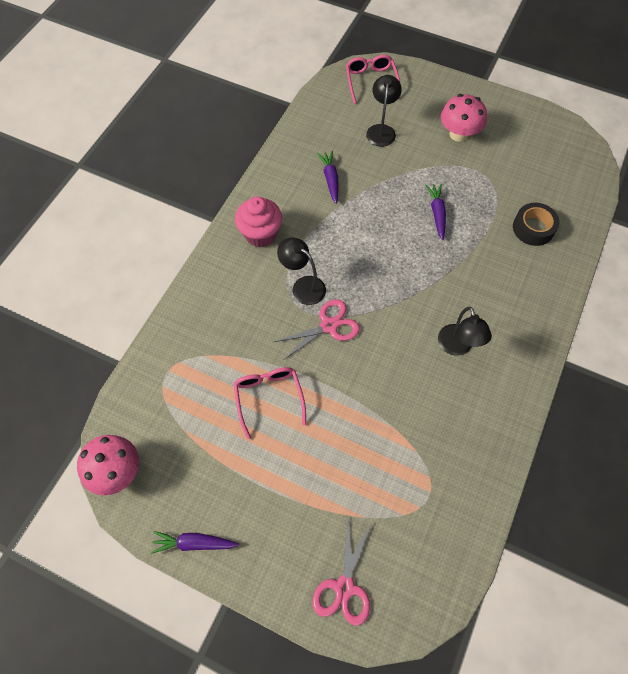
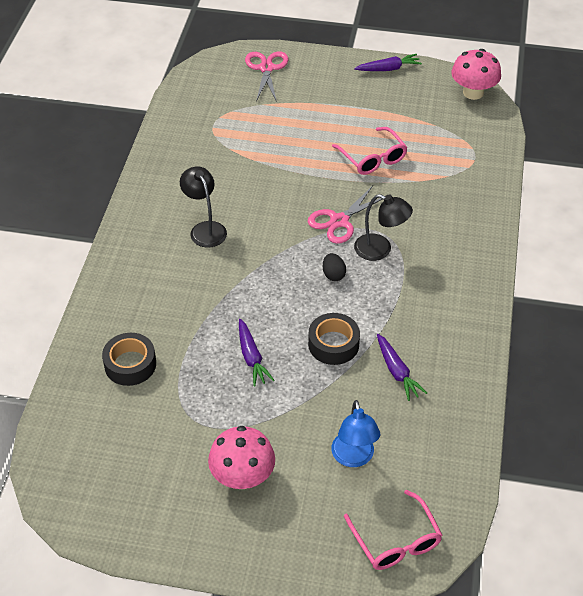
camera: 165 degrees right, 15 degrees down
pink cupcake [235,196,282,247] -> none
black lamp [366,75,402,147] -> blue lamp [331,400,380,467]
none -> black tape [308,313,360,365]
none -> black egg [323,253,346,281]

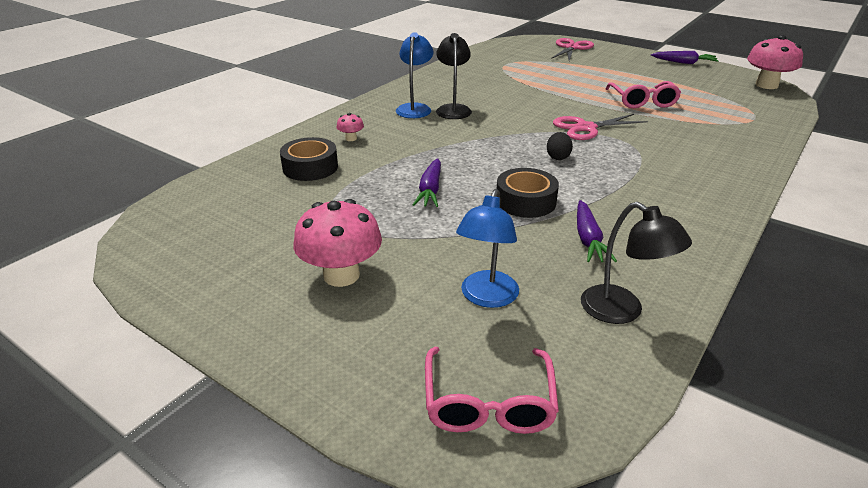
camera: 25 degrees right, 15 degrees down
black lamp [354,194,413,261] -> black lamp moved to [581,202,692,324]
none -> pink mushroom [337,113,364,141]
none -> blue lamp [396,32,433,118]

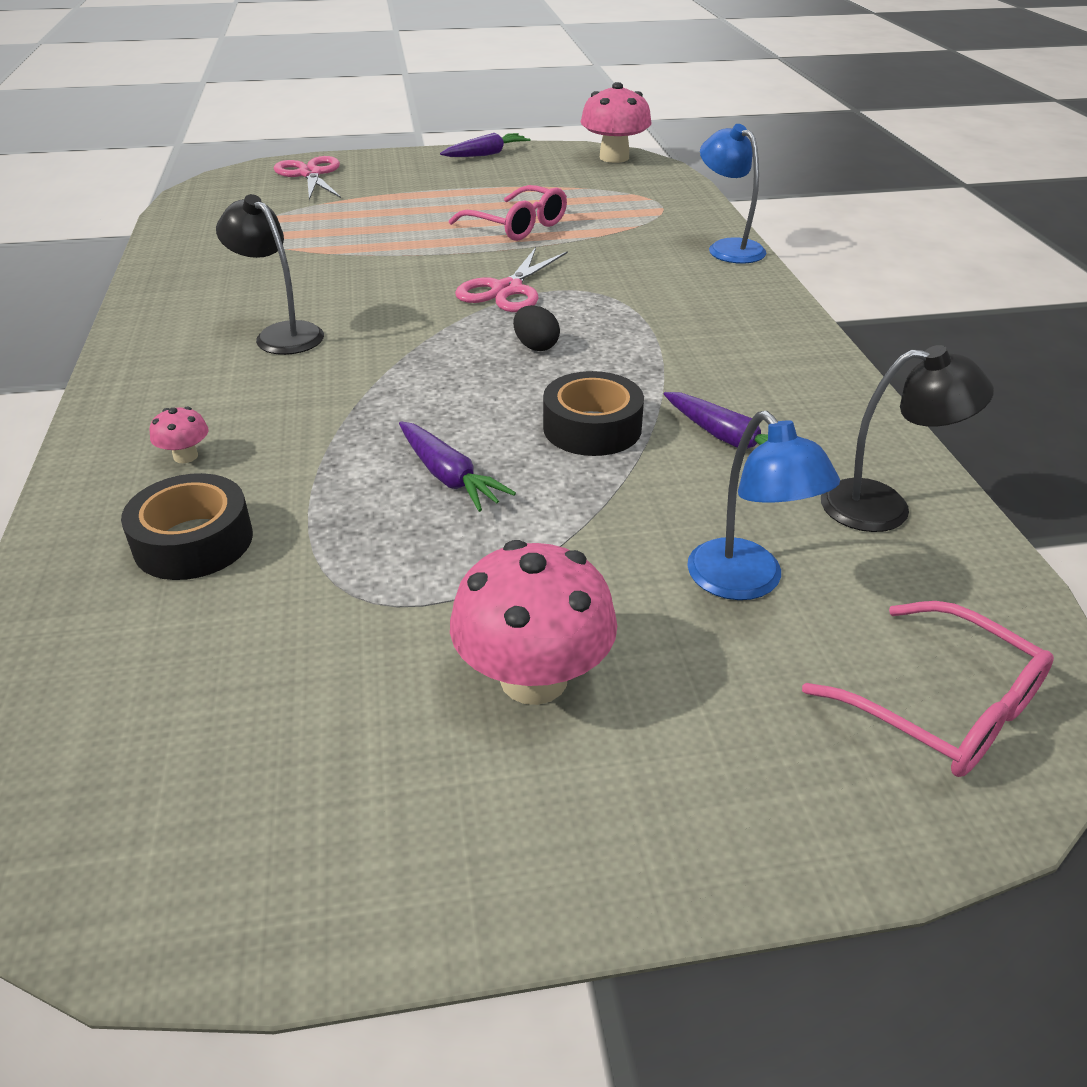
camera: 45 degrees left, 5 degrees up
blue lamp [396,32,433,118] -> blue lamp moved to [700,124,766,264]

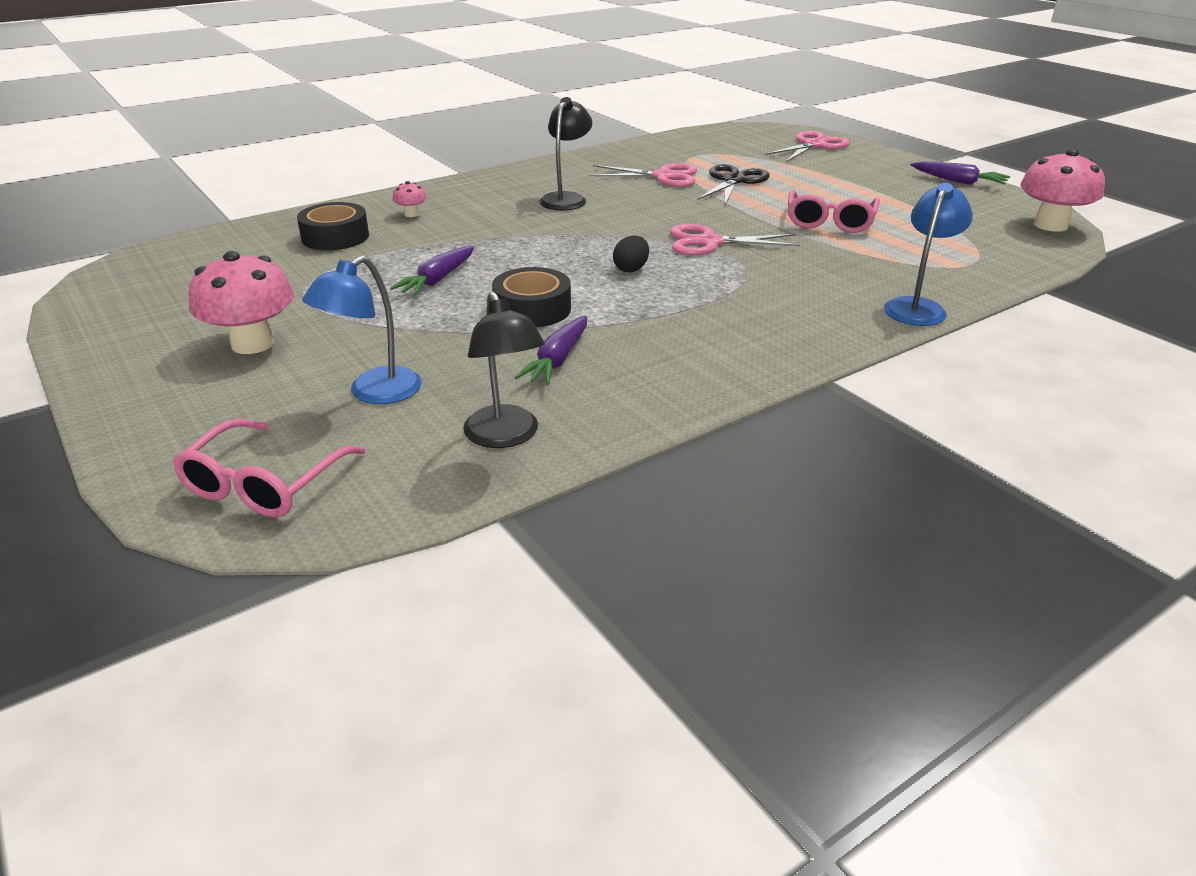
camera: 65 degrees right, 5 degrees down
none -> pink scissors [588,163,698,187]
none -> black scissors [697,164,770,205]

